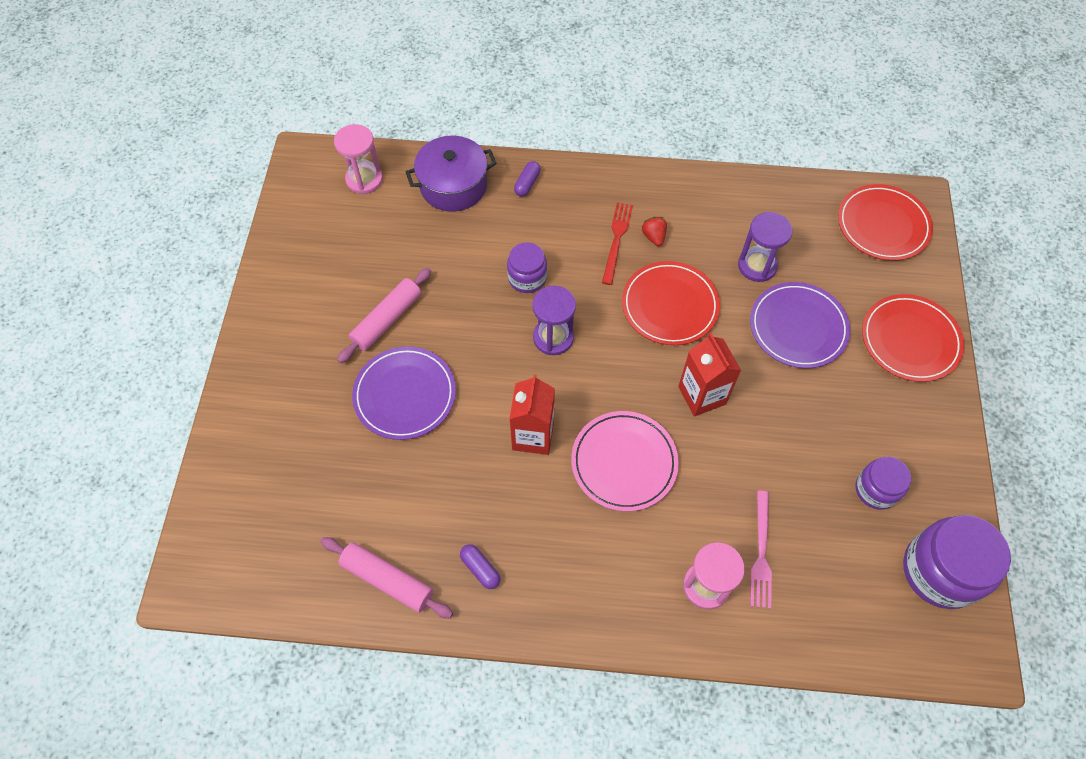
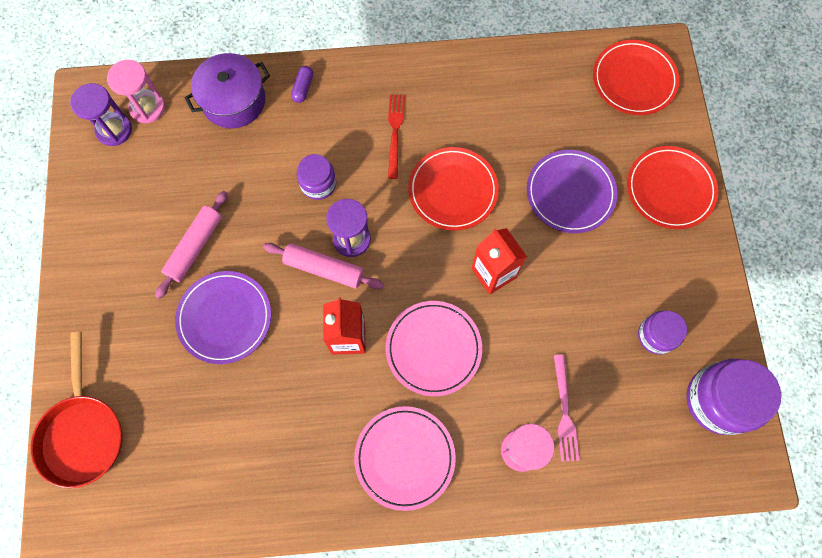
camera: 10 degrees left, 10 degrees up
pink rolling pin [321,537,453,618] -> pink rolling pin moved to [263,243,384,289]
purple capsule [460,544,500,589] -> none
red strawberry [642,217,667,246] -> none
purple hourglass [738,212,792,282] -> purple hourglass moved to [70,83,132,146]
none -> red pan [31,332,123,488]
none -> pink plate [354,406,456,511]

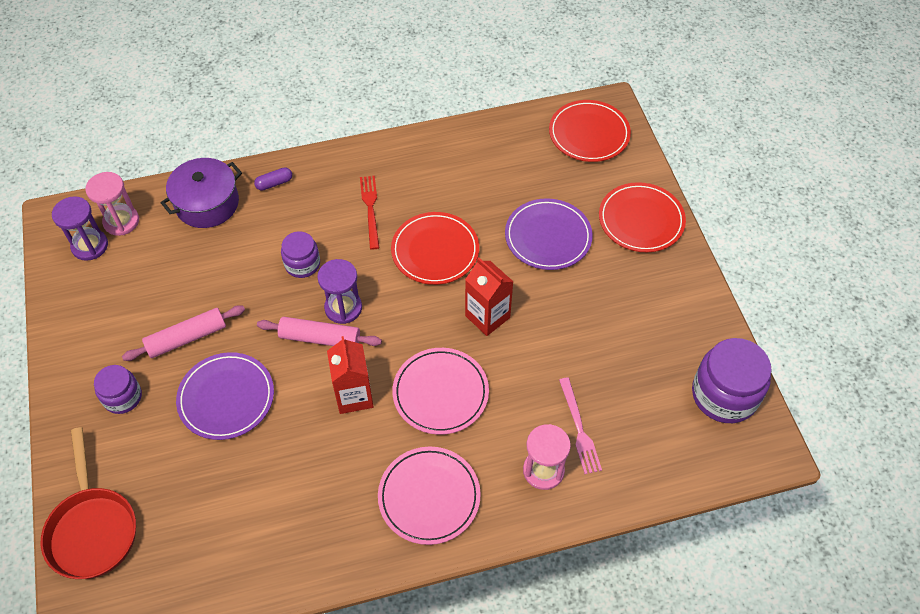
camera: 10 degrees left, 15 degrees down
pink rolling pin [155,191,228,299] -> pink rolling pin turned 45 degrees clockwise [122,305,245,361]
purple capsule [291,66,313,103] -> purple capsule turned 60 degrees clockwise [254,167,292,191]
purple jar [638,311,687,354] -> purple jar moved to [94,365,142,414]

